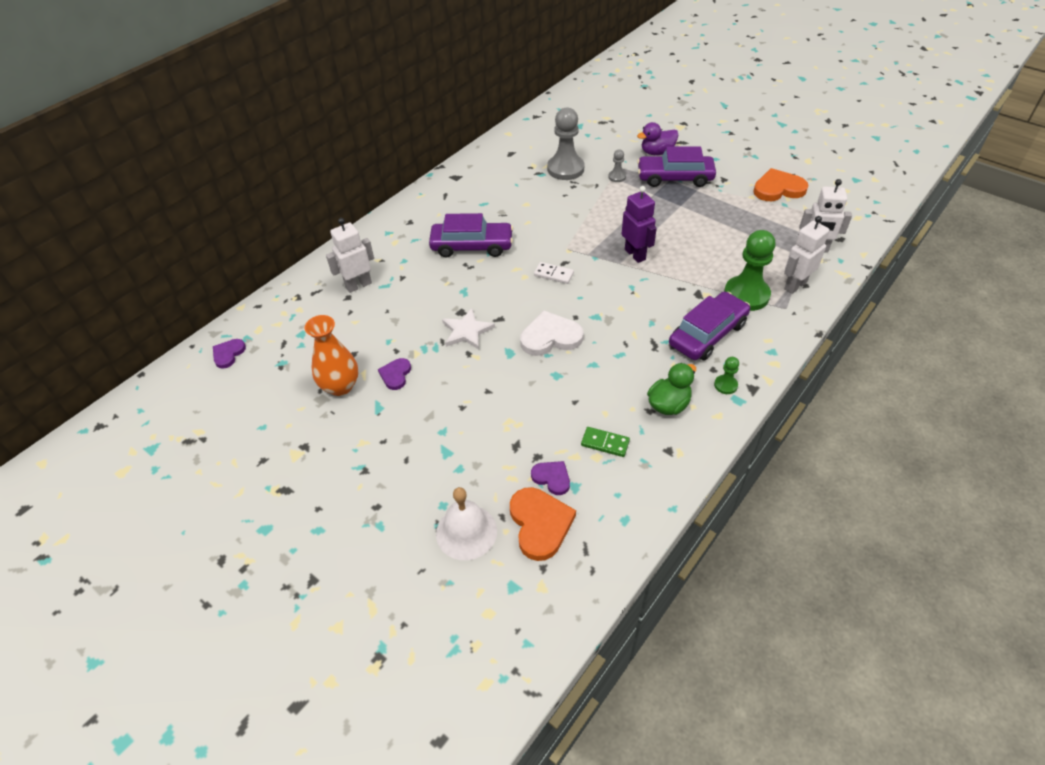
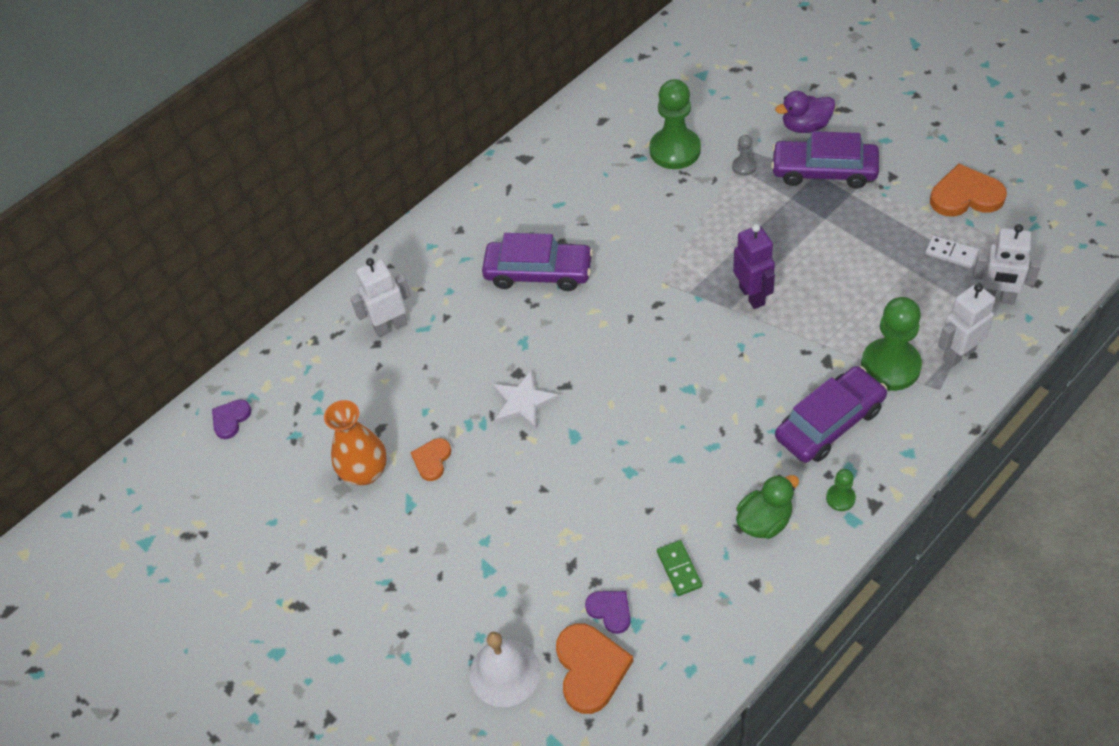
camera: 10 degrees right, 5 degrees up
purple heart [378,358,411,390] -> orange heart [410,438,451,481]
white heart [520,310,584,356] -> none
white domino [534,262,574,284] -> white domino moved to [925,236,979,268]
grey pawn [547,107,585,180] -> green pawn [649,79,701,169]
green domino [581,427,630,457] -> green domino turned 45 degrees clockwise [657,540,702,596]

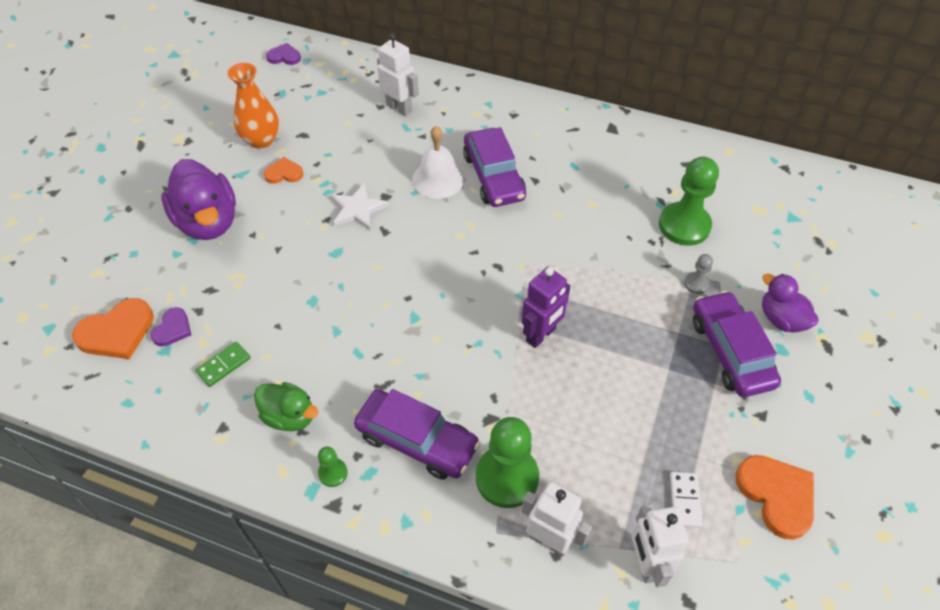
camera: 60 degrees right, 0 degrees up
white bell [470,632,540,707] -> white bell moved to [412,126,465,199]
none -> purple duck [162,159,236,240]

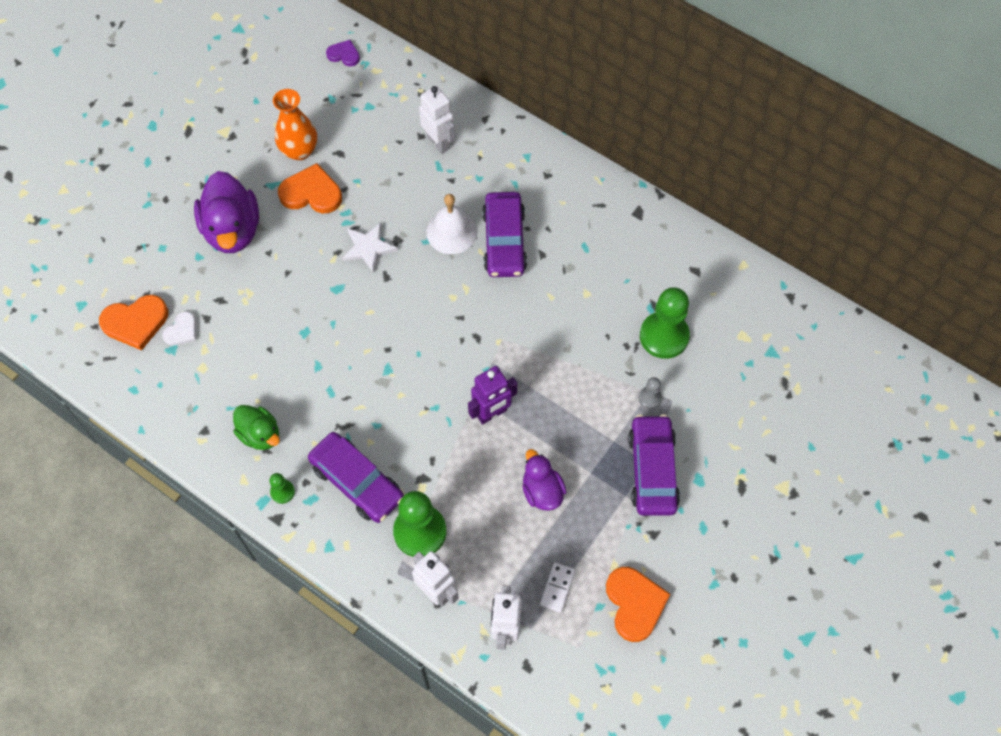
camera: 15 degrees right, 10 degrees up
purple heart [151,307,191,347] -> white heart [162,311,196,345]
green domino [195,341,250,387] -> none
orange heart [264,157,303,184] -> orange heart [278,163,342,214], size x1.74
purple duck [762,274,819,332] -> purple duck moved to [522,449,566,511]

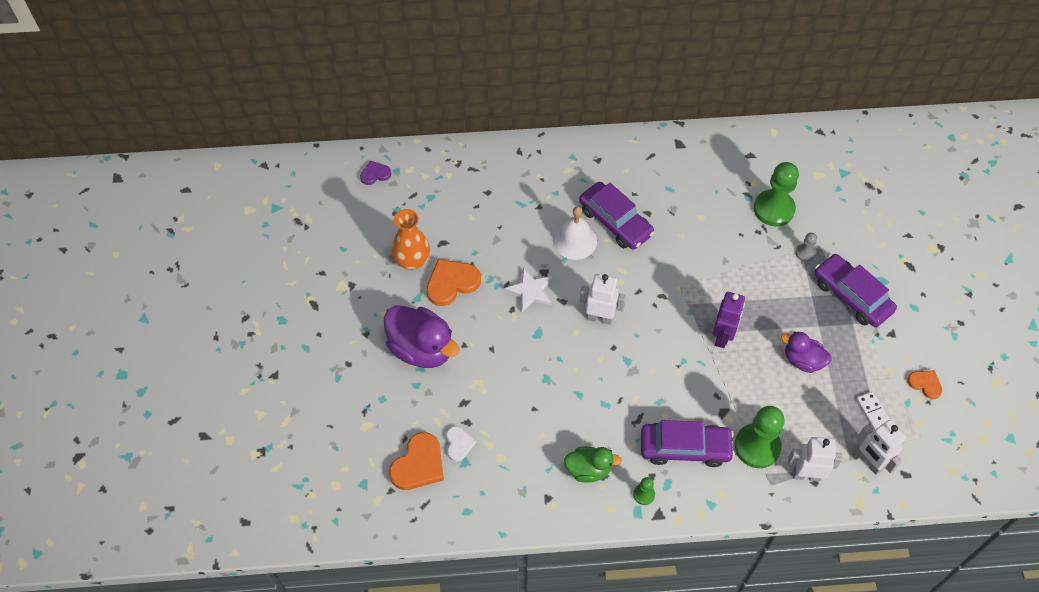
camera: 40 degrees left, 5 degrees down
white robot [419,86,455,153] -> white robot moved to [580,274,626,325]
orange heart [606,567,671,642] -> orange heart [907,370,942,399], size x0.58

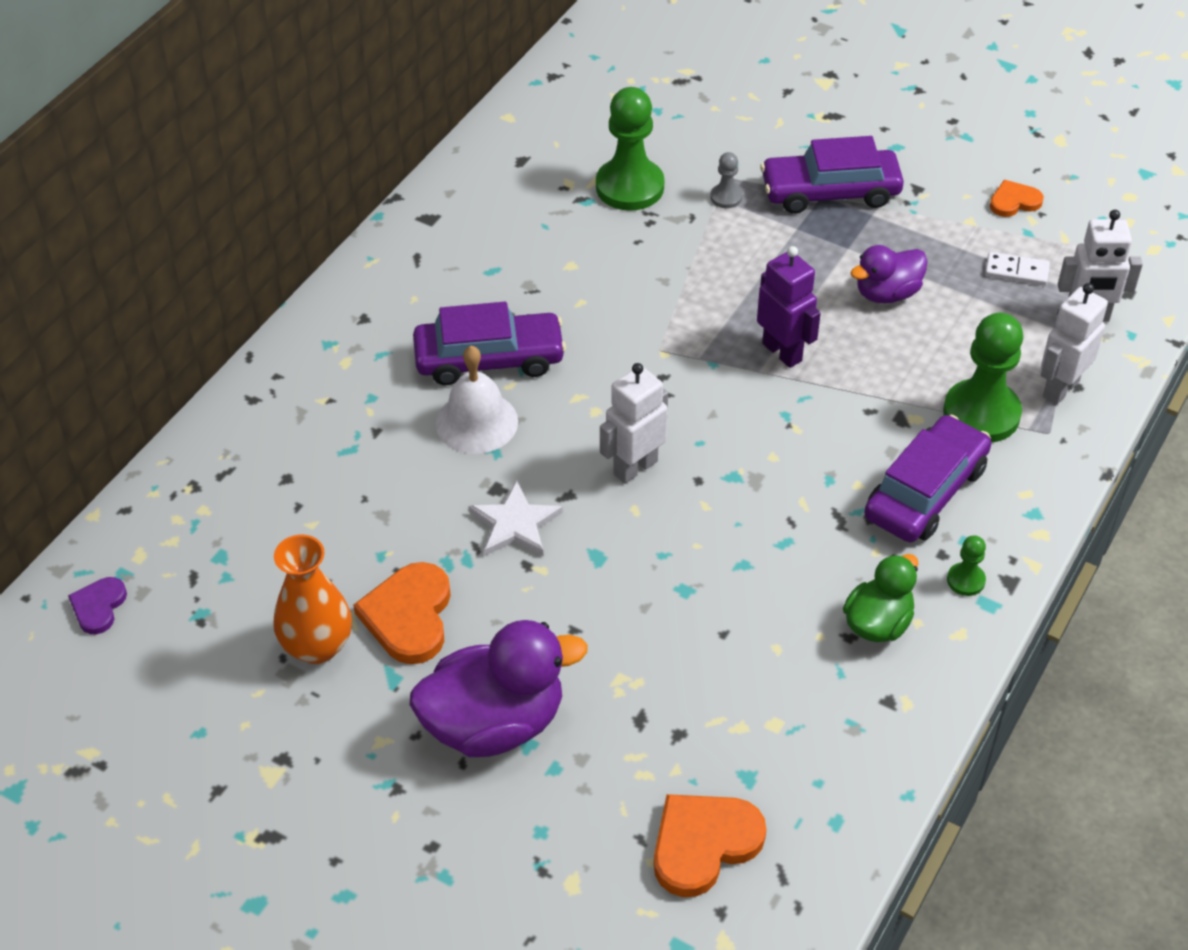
camera: 55 degrees left, 10 degrees down
orange heart [389,432,444,490] -> orange heart turned 105 degrees counterclockwise [654,794,767,897]
white heart [446,426,476,462] -> none

